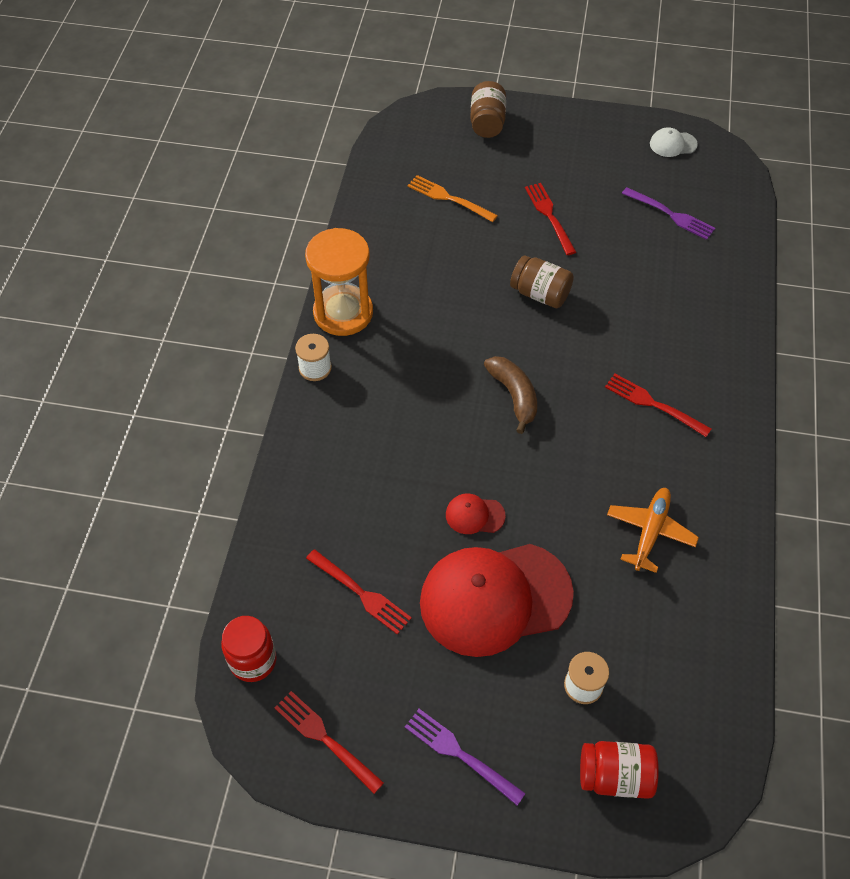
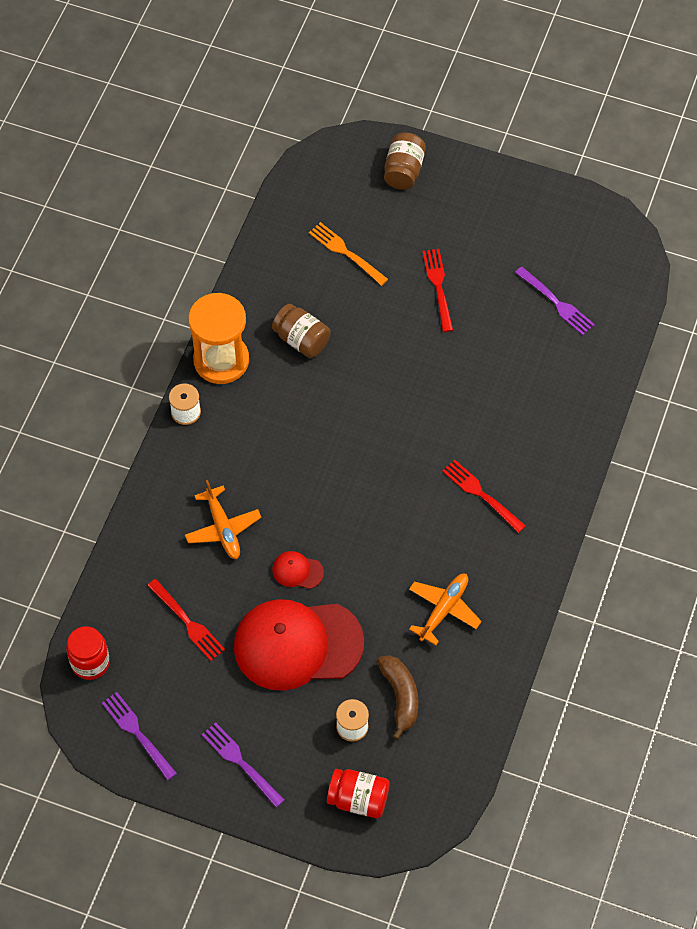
camera: 10 degrees right, 5 degrees up
red fork [275,691,384,794] -> purple fork [102,692,177,780]
brown banana [484,356,537,434] -> brown banana moved to [377,655,419,740]
brown jar [510,256,574,308] -> brown jar moved to [272,304,331,358]
white cap [650,127,698,157] -> none
none -> orange plane [185,480,261,559]

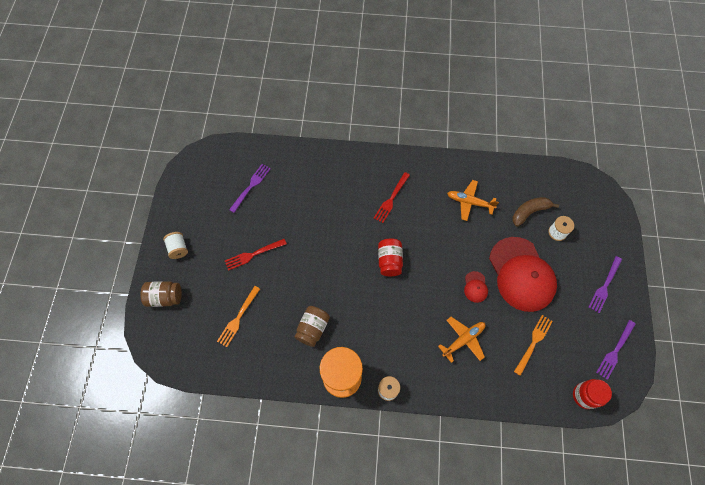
camera: 105 degrees left, 5 degrees up
red fork [147,579,225,661] -> orange fork [514,315,553,376]
red jar [327,769,390,818] -> red jar moved to [378,238,403,276]
none -> white spool [163,232,188,259]

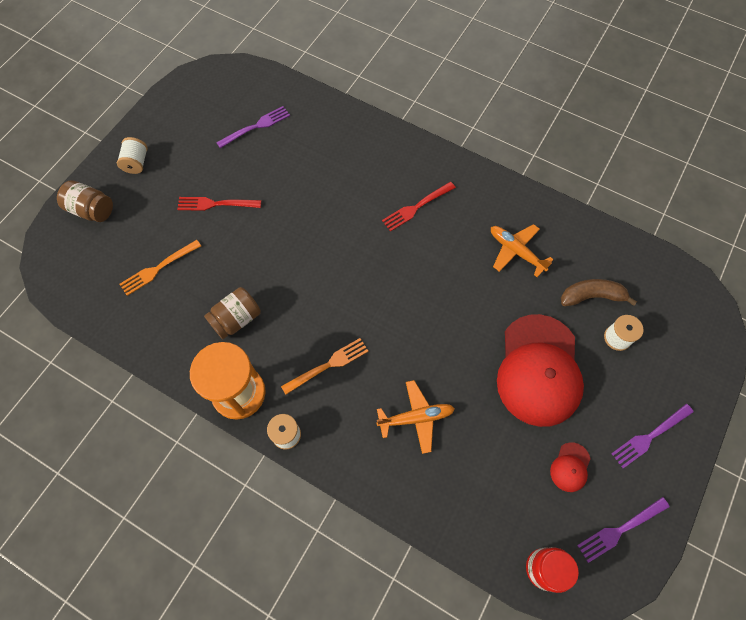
camera: 25 degrees right, 0 degrees up
red jar [378,238,403,276] -> none
red cap [464,271,488,303] -> red cap moved to [550,442,591,492]
orange fork [514,315,553,376] -> orange fork moved to [281,338,369,395]

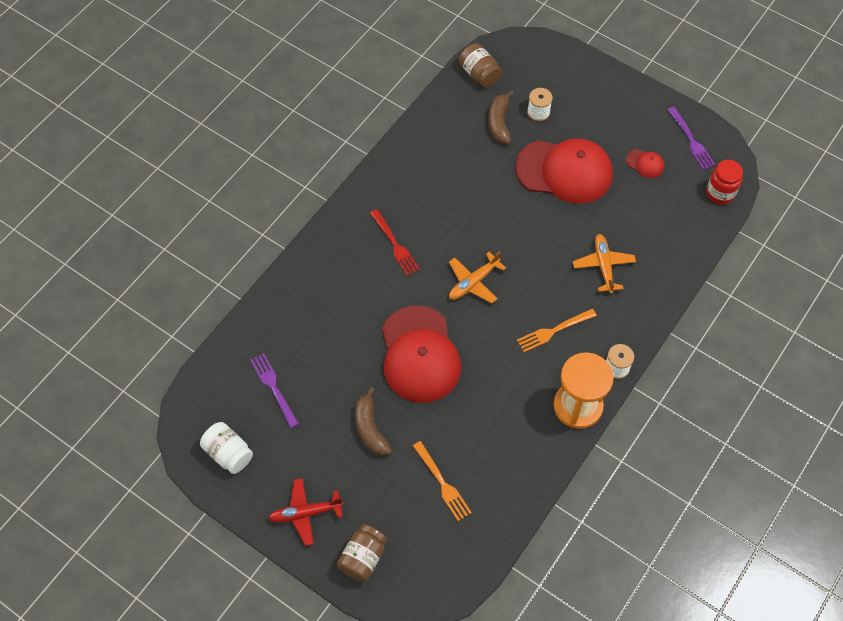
camera: 85 degrees left, 5 degrees down
white spool [117,137,148,174] -> red plane [268,478,343,546]
red fork [177,197,261,211] -> brown banana [355,387,392,456]
brown jar [204,287,261,339] -> brown jar moved to [459,43,502,88]
orange fork [281,338,369,395] -> orange fork turned 90 degrees counterclockwise [517,309,597,352]
orange plane [491,224,554,277] -> orange plane moved to [449,251,506,303]
purple fork [611,404,694,468] -> none
none -> white jar [200,422,253,474]
none -> red cap [382,306,461,403]

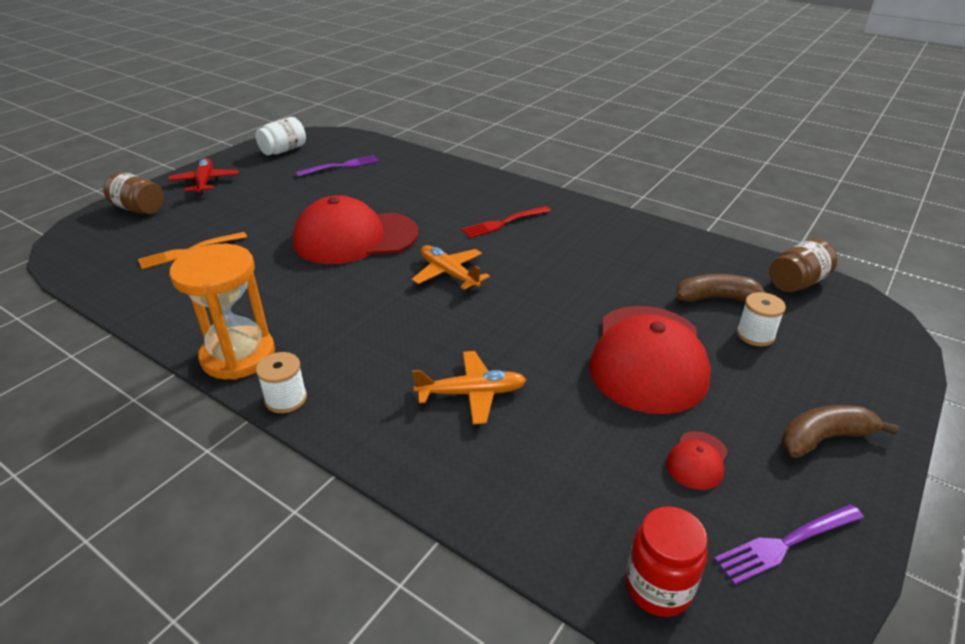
camera: 90 degrees right, 25 degrees down
brown banana [355,387,392,456] -> brown banana moved to [781,405,899,458]
orange fork [517,309,597,352] -> none

